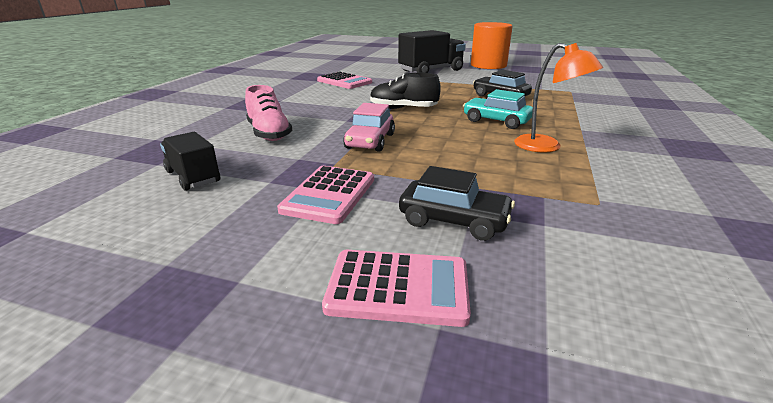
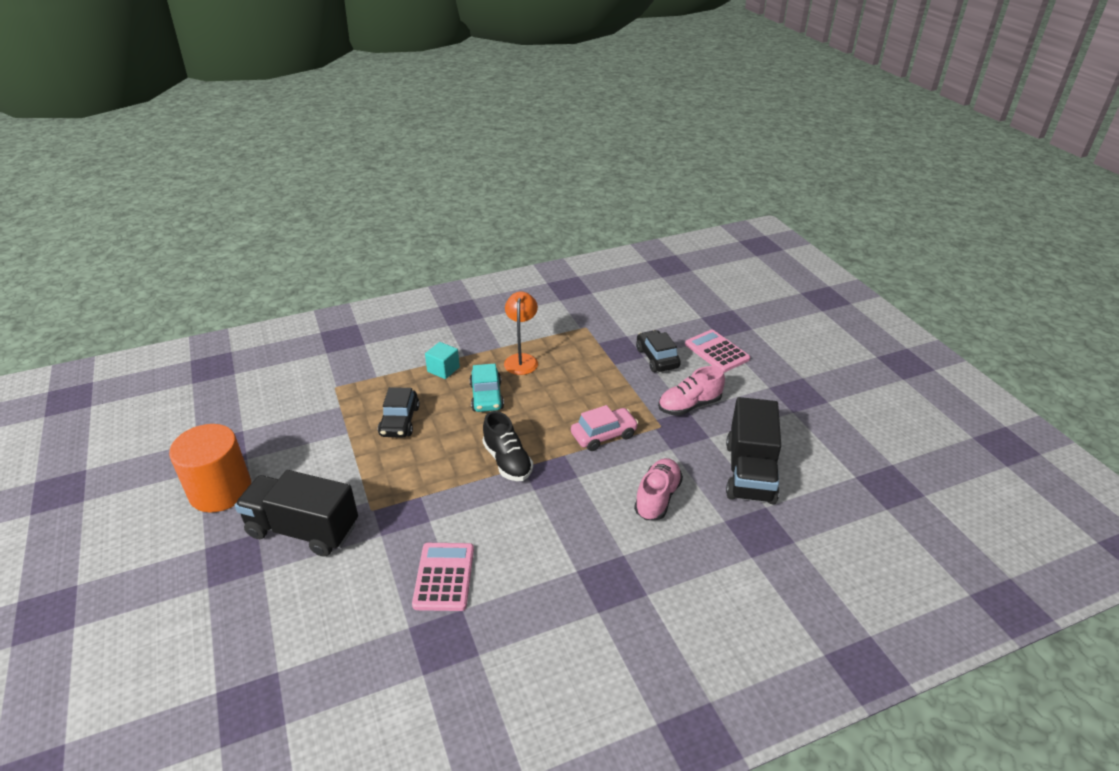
camera: 130 degrees left, 10 degrees up
black truck [160,132,220,191] -> black truck [726,397,781,505], size x1.76
pink calculator [277,166,374,224] -> pink shoe [658,366,725,416]
none -> turquoise cube [425,342,460,379]

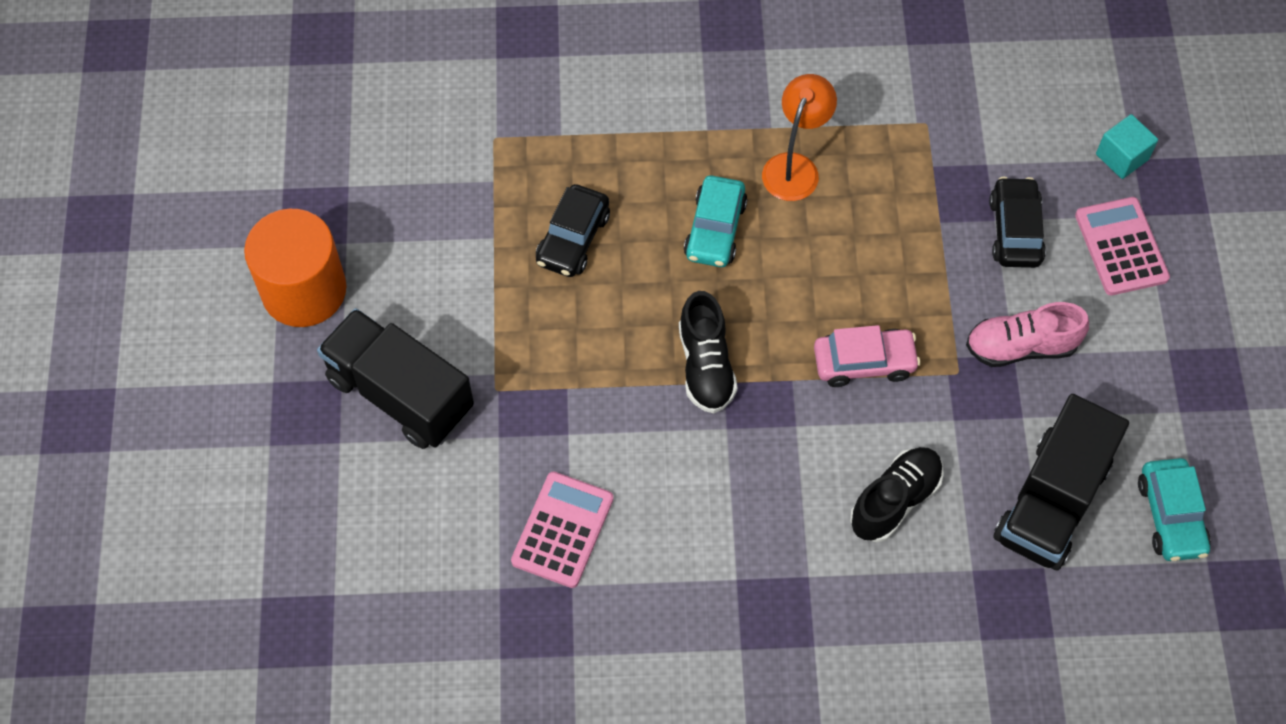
camera: 20 degrees right, 25 degrees up
turquoise cube [425,342,460,379] -> turquoise cube moved to [1096,114,1158,179]
pink shoe [634,458,683,520] -> black shoe [850,447,944,542]
none -> turquoise car [1138,458,1211,561]

